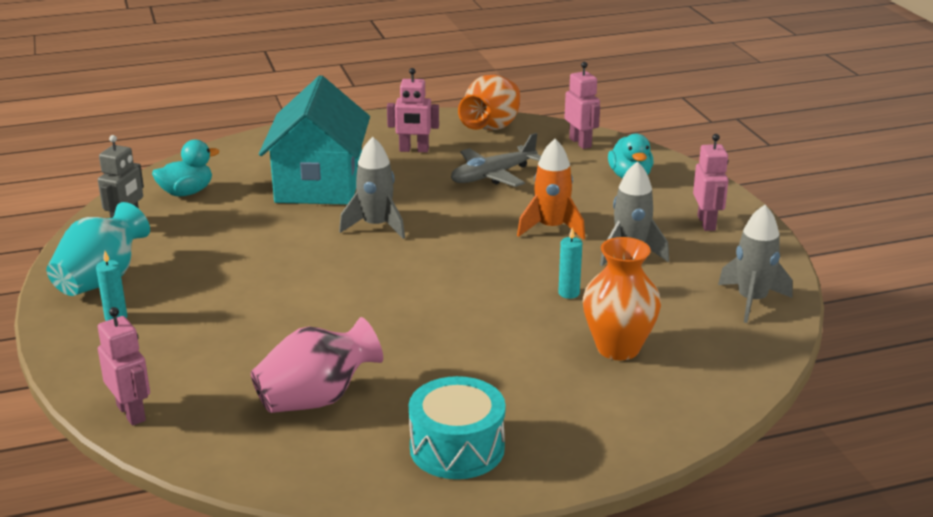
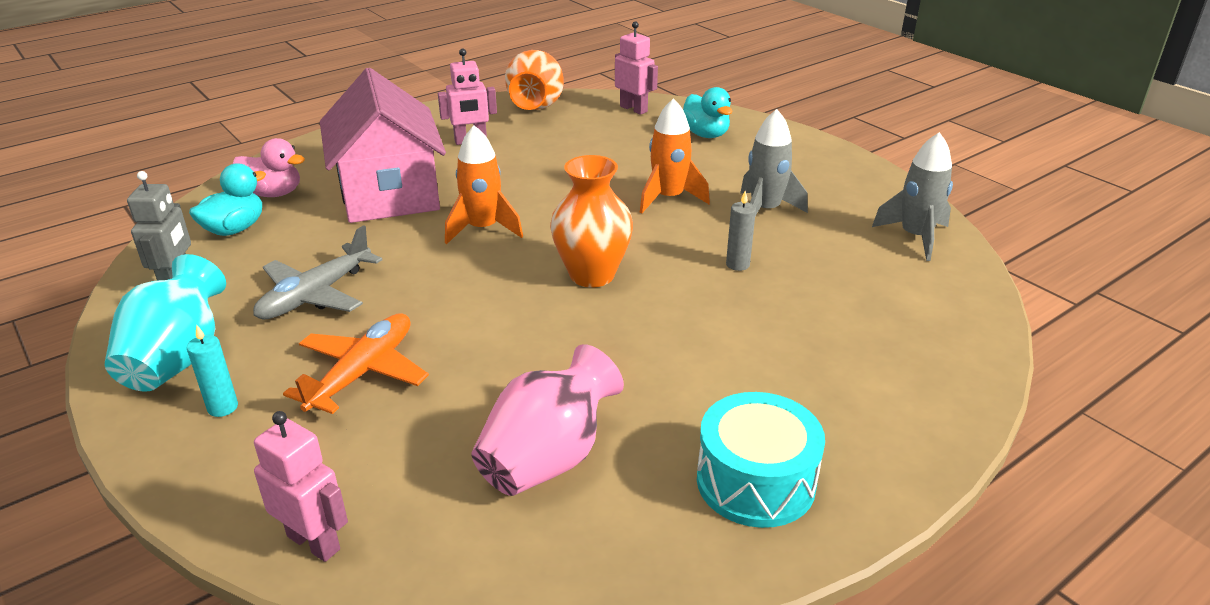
camera: 20 degrees left, 5 degrees up
turquoise house [259,75,370,205] -> pink house [320,68,446,223]
grey rocket [339,137,405,239] -> orange rocket [445,125,523,244]
grey plane [451,133,541,187] -> grey plane moved to [253,225,382,319]
turquoise candle [558,227,582,299] -> grey candle [726,191,756,271]
orange vase [583,237,661,360] -> orange vase moved to [550,155,633,287]
pink robot [693,134,729,231] -> none
none -> pink duck [233,138,305,197]
none -> orange plane [283,313,429,414]

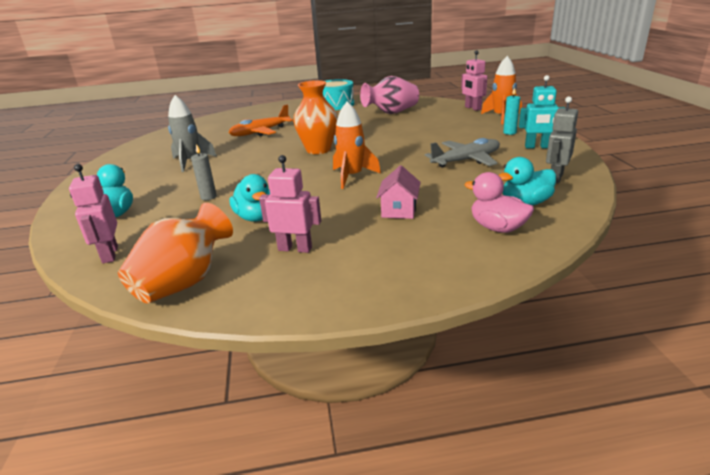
camera: 150 degrees left, 5 degrees down
turquoise vase [105,254,226,392] -> turquoise robot [519,75,565,149]
orange plane [283,313,429,414] -> orange plane moved to [229,104,293,136]
pink house [320,68,446,223] -> pink house [376,165,421,219], size x0.43
orange rocket [640,98,710,213] -> orange rocket moved to [481,56,522,124]
grey candle [726,191,756,271] -> grey candle moved to [191,144,217,200]
grey rocket [872,132,953,261] -> none
none -> turquoise duck [229,174,270,222]

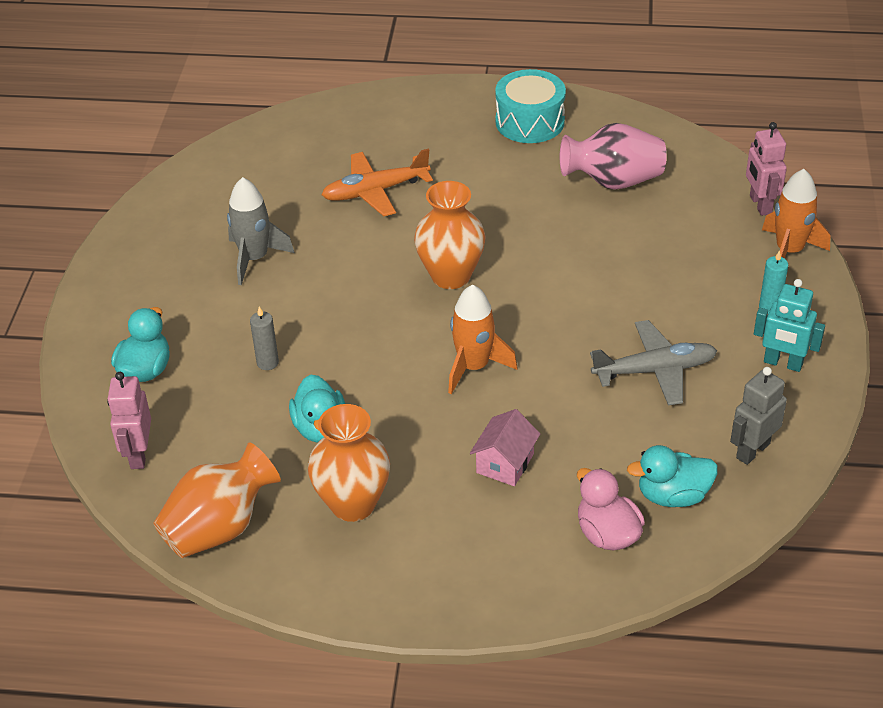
camera: 15 degrees right, 15 degrees up
pink robot [259,155,321,253] -> orange vase [308,404,390,522]

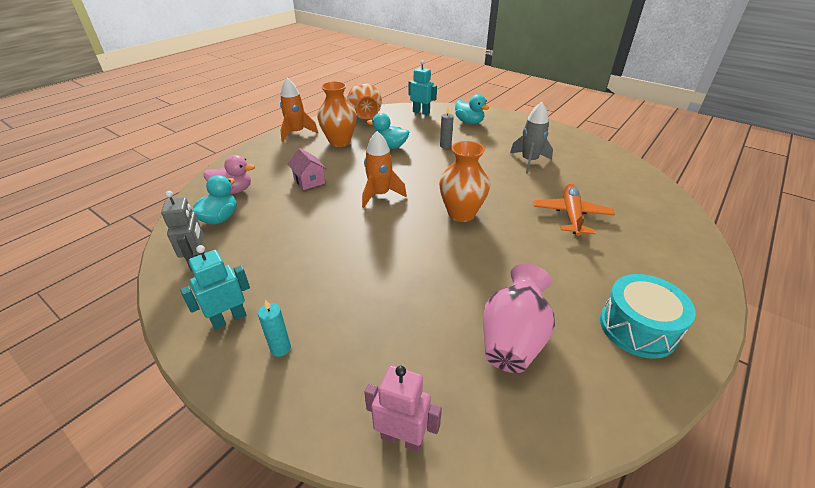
camera: 120 degrees right, 5 degrees down
pink robot [107,372,151,469] -> turquoise robot [408,60,437,115]
grey plane [590,320,717,406] -> none
orange rocket [762,169,830,258] -> orange rocket moved to [280,78,318,142]

